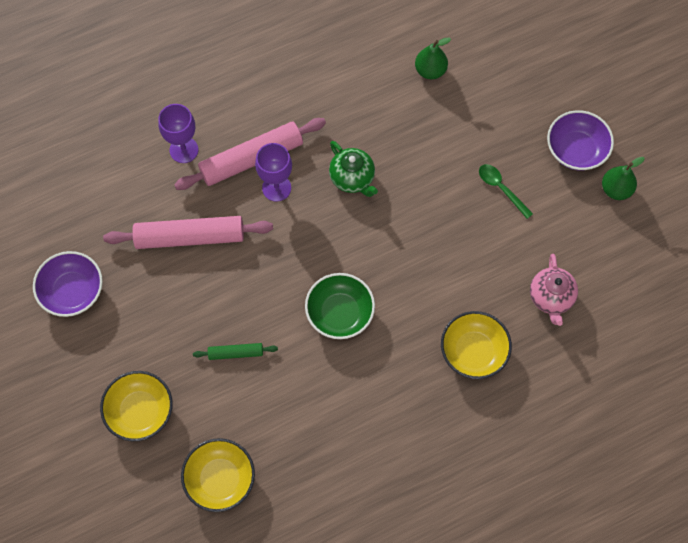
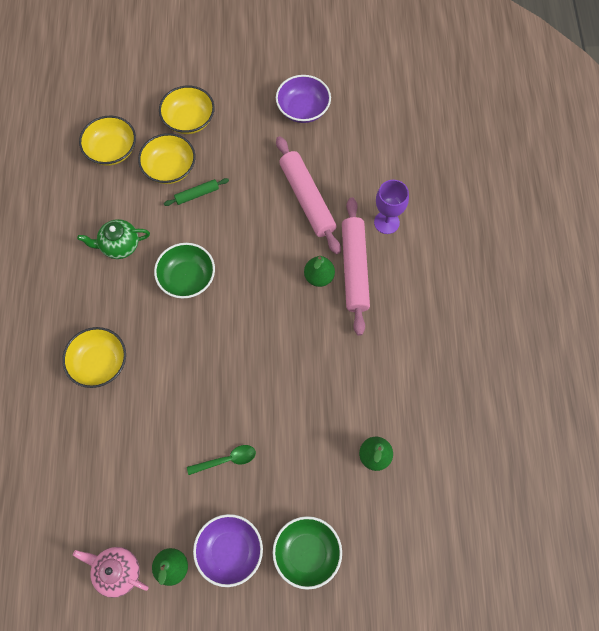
camera: 115 degrees right, 0 degrees up
pink rolling pin [103,216,273,249] -> pink rolling pin turned 45 degrees counterclockwise [276,136,341,254]
green rolling pin [193,343,278,360] -> green rolling pin turned 45 degrees clockwise [164,178,229,206]
purple goblet [255,143,292,202] -> green pear [304,256,335,287]
green teapot [329,141,378,197] -> green teapot moved to [77,219,150,259]
pink teapot [530,254,578,326] -> pink teapot moved to [73,547,149,598]
none -> yellow bowl [138,133,195,184]
none -> green bowl [272,516,342,590]

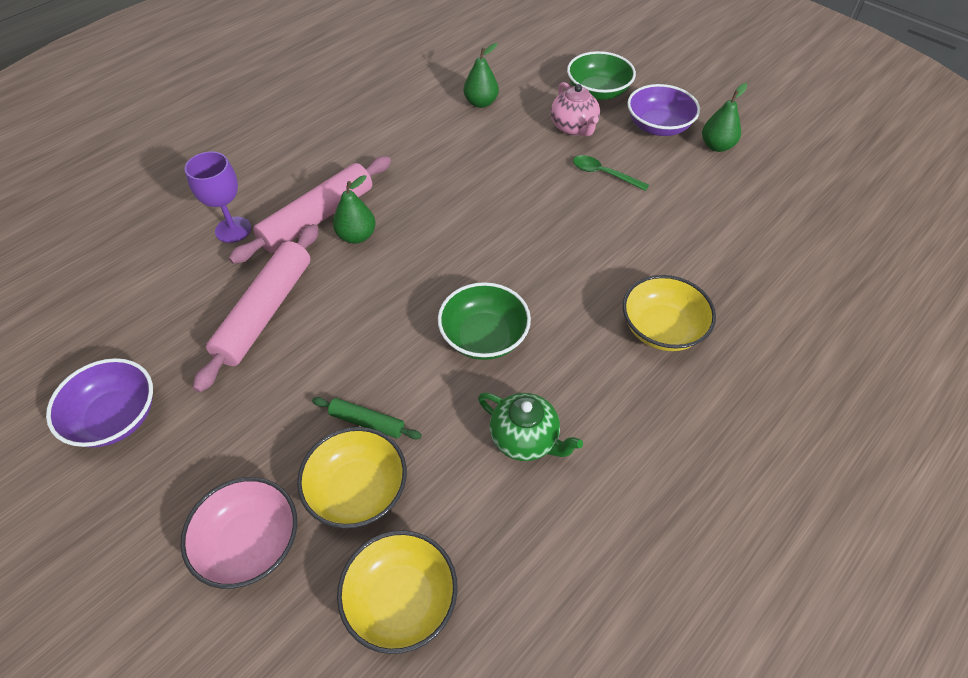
camera: 135 degrees left, 15 degrees down
pink teapot [73,547,149,598] -> pink teapot moved to [551,82,600,137]
yellow bowl [159,86,215,134] -> pink bowl [180,477,297,589]

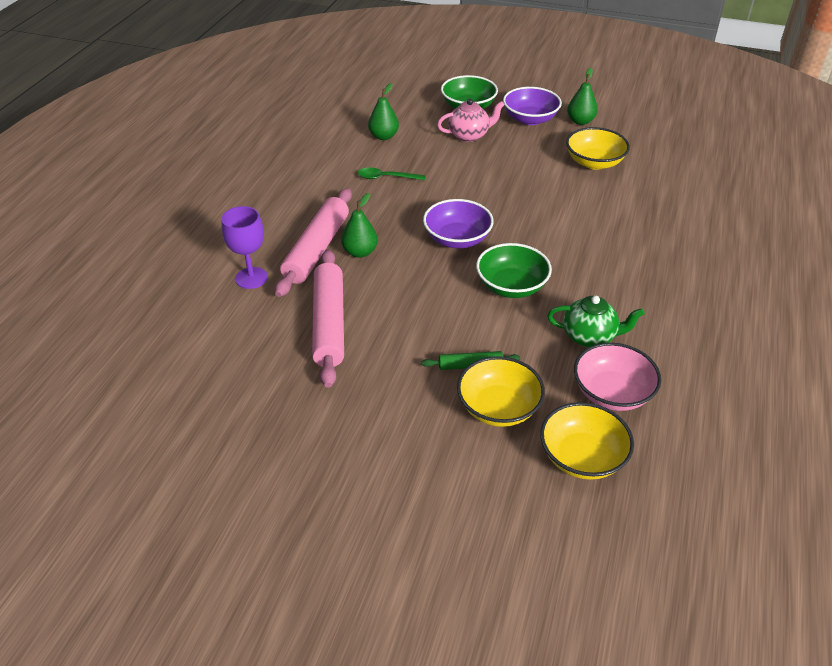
camera: 25 degrees left, 10 degrees down
purple bowl [46,358,153,448] -> purple bowl moved to [423,199,494,248]
pink bowl [180,477,297,589] -> pink bowl moved to [574,343,661,411]
pink teapot [551,82,600,137] -> pink teapot turned 60 degrees counterclockwise [437,99,505,142]
green spoon [573,155,649,191] -> green spoon moved to [357,168,426,180]
yellow bowl [623,275,716,351] -> yellow bowl moved to [566,127,630,170]

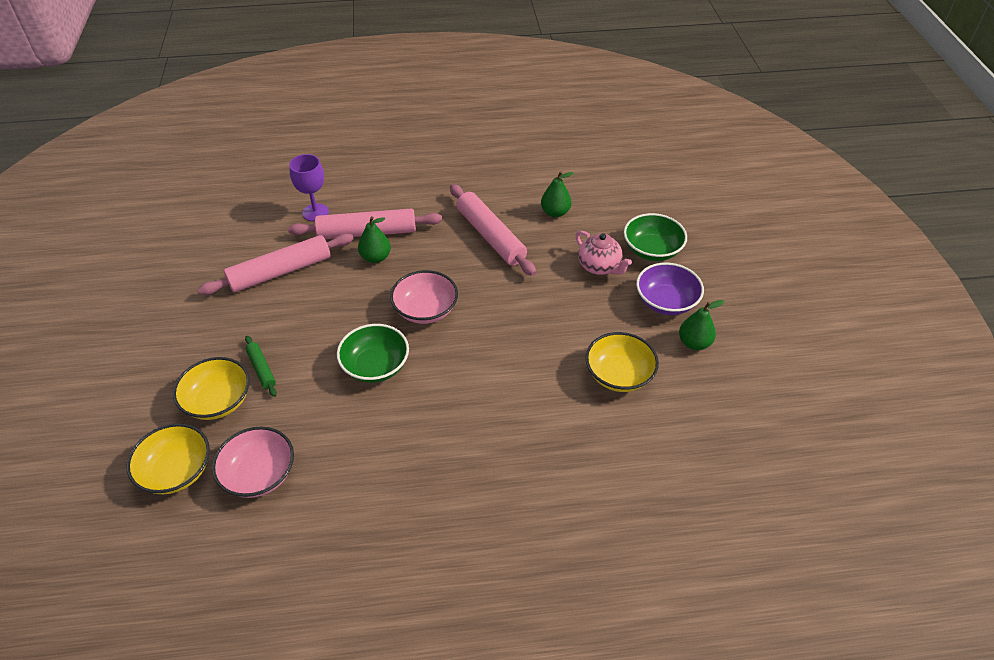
camera: 65 degrees right, 5 degrees up
green spoon [357,168,426,180] -> pink rolling pin [450,184,536,276]
purple bowl [423,199,494,248] -> pink bowl [390,270,458,324]
green teapot [547,296,645,347] -> none

